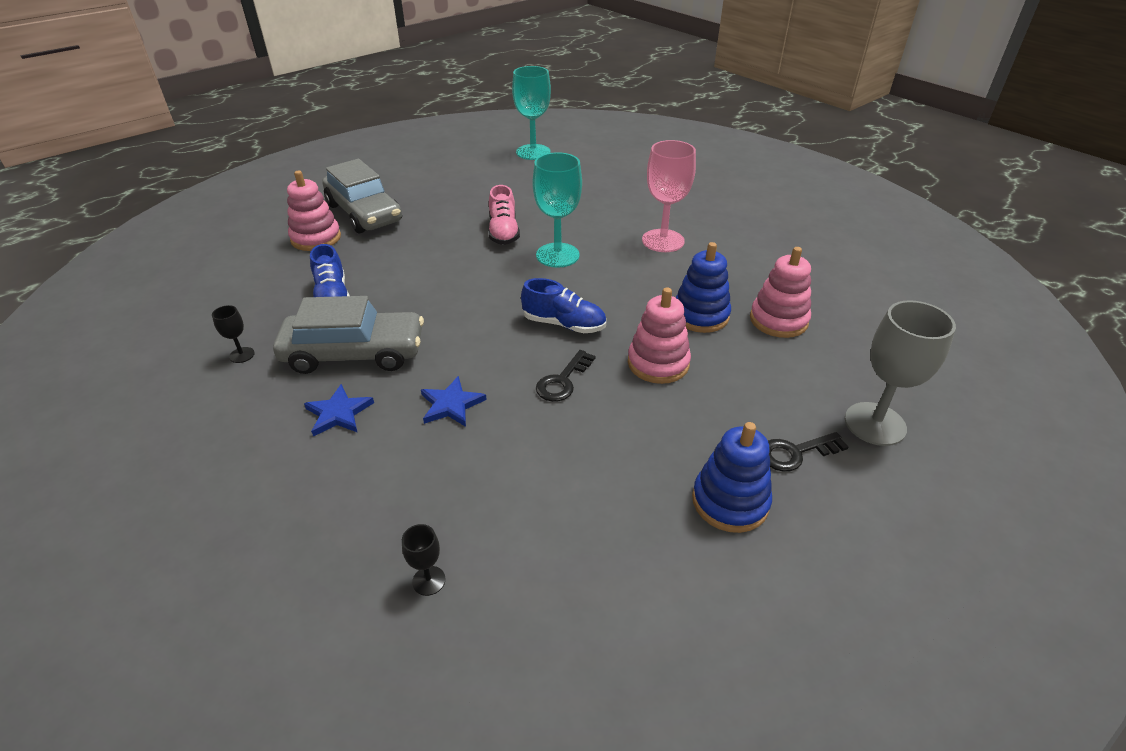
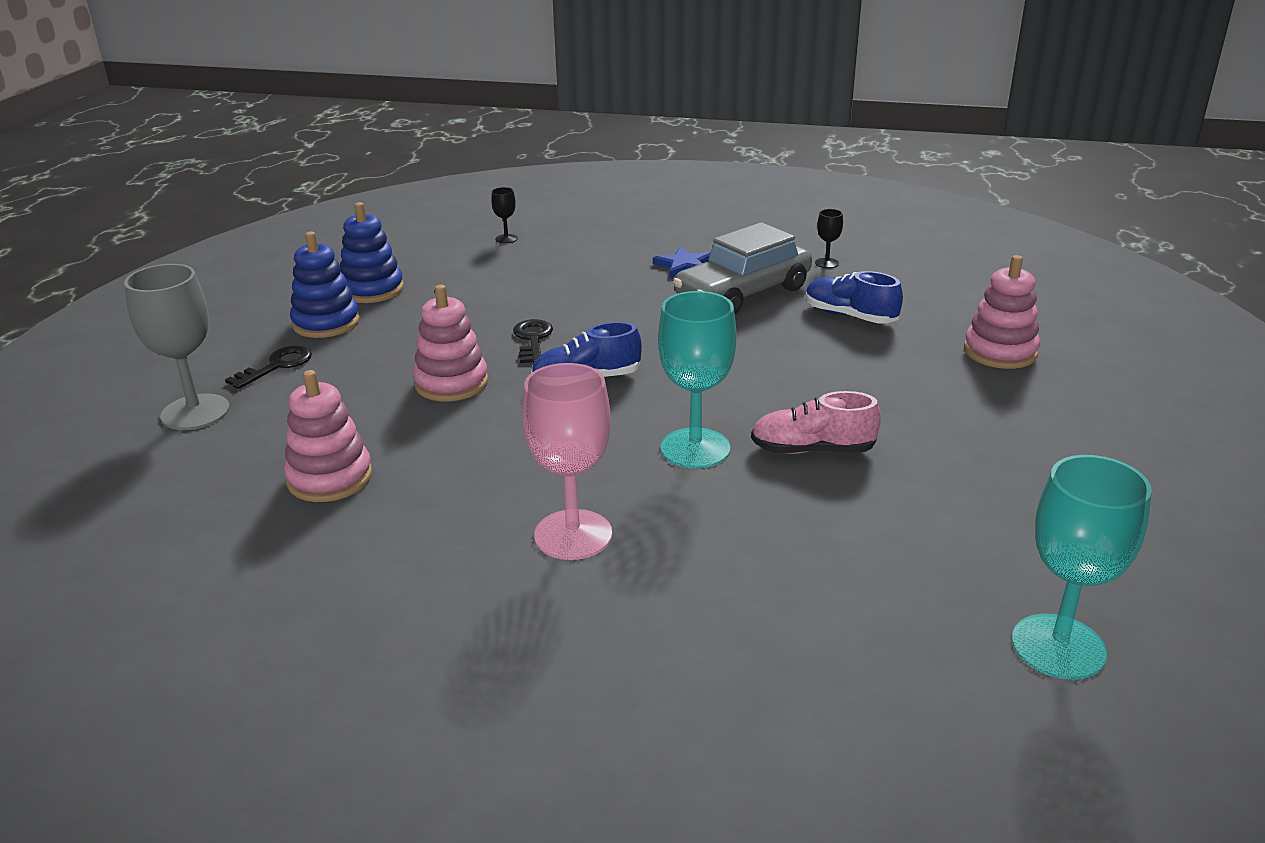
camera: 145 degrees right, 10 degrees down
grey car [322,159,402,233] -> none
blue star [421,376,487,427] -> none
pink shoe [489,185,520,245] -> pink shoe turned 45 degrees counterclockwise [751,391,881,454]
blue stacking toy [676,242,731,333] -> blue stacking toy moved to [340,202,404,303]

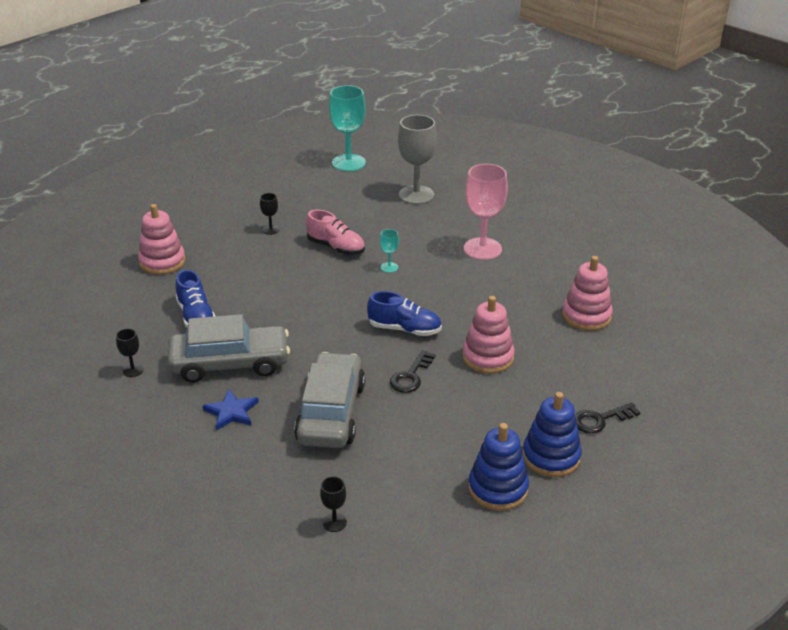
camera: 150 degrees left, 5 degrees up
grey goblet [124,264,230,430] -> grey goblet moved to [398,115,437,205]
turquoise goblet [658,291,737,469] -> turquoise goblet [380,229,399,273], size x0.45
none -> black goblet [260,193,280,235]
none -> grey car [294,352,365,448]

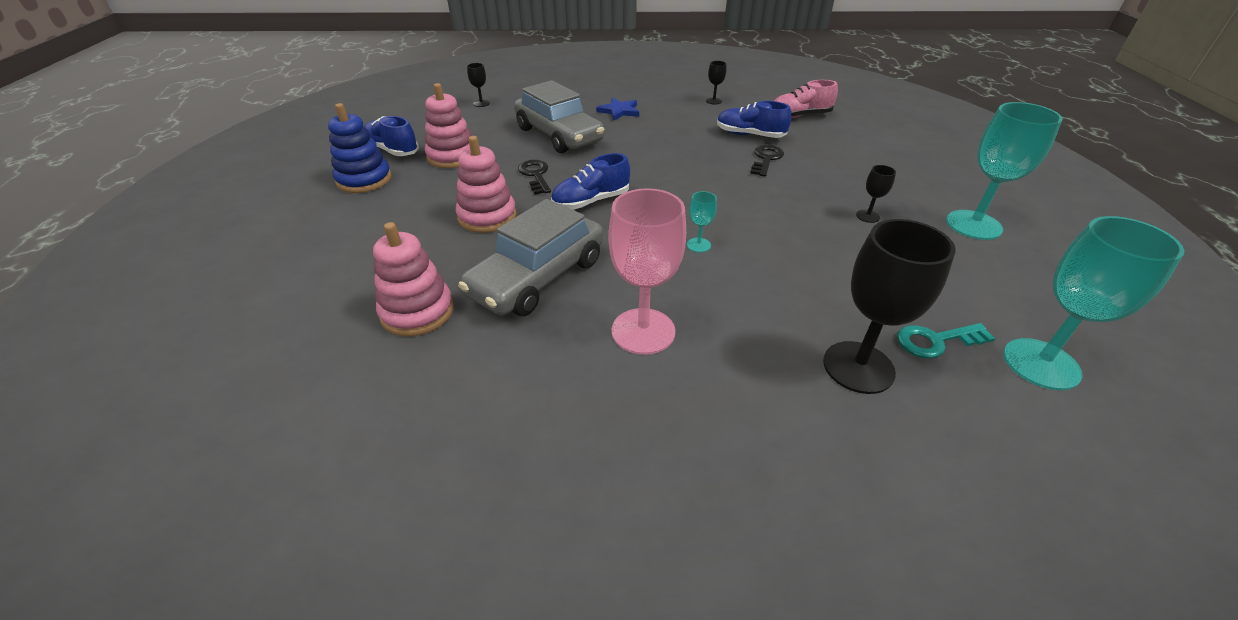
camera: 135 degrees right, 5 degrees up
pink stacking toy [138,204,186,275] -> pink stacking toy moved to [425,83,472,168]
grey car [167,314,290,383] -> grey car moved to [458,199,603,316]
pink shoe [306,210,365,255] -> pink shoe moved to [774,80,838,118]
grey goblet [398,115,437,205] -> black goblet [823,219,956,394]
blue stacking toy [468,423,529,511] -> blue shoe [364,116,419,156]
black key [575,402,641,434] -> black key moved to [750,145,784,176]
none -> turquoise key [897,323,995,358]
none -> turquoise goblet [946,102,1063,240]

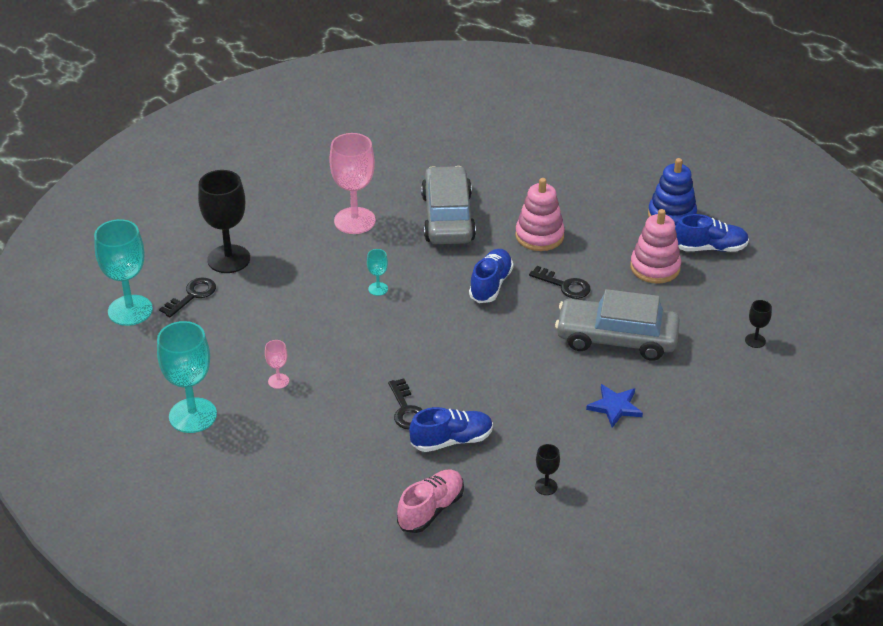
camera: 140 degrees right, 0 degrees up
pink stacking toy [373,222,454,336] -> none
black goblet [856,165,896,223] -> pink goblet [265,340,289,389]
turquoise key [897,323,995,358] -> black key [159,278,216,317]

